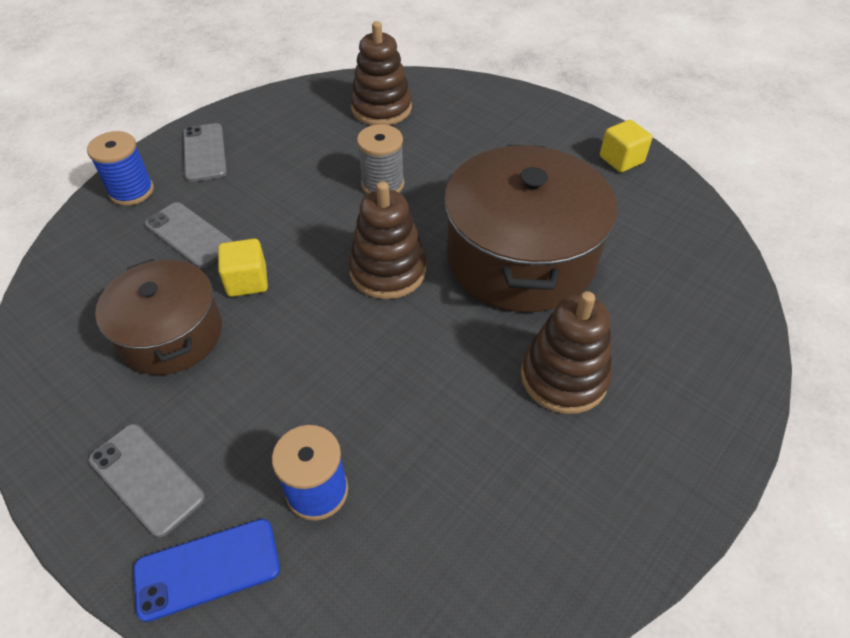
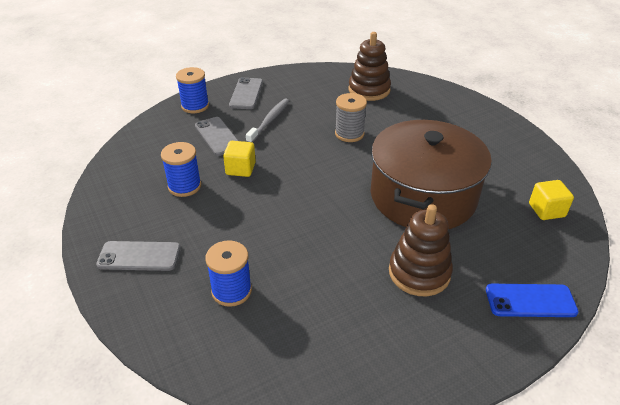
camera: 20 degrees right, 10 degrees down
grey phone [89,424,205,538] -> grey phone turned 60 degrees counterclockwise [96,241,181,271]
brown pot [95,259,222,375] -> blue spool [161,142,201,197]
blue phone [133,519,280,622] -> blue phone moved to [486,284,579,317]
brown stacking toy [349,181,426,299] -> none
yellow cube [600,120,652,172] -> yellow cube moved to [529,180,574,220]
none -> grey toothbrush [246,98,289,143]

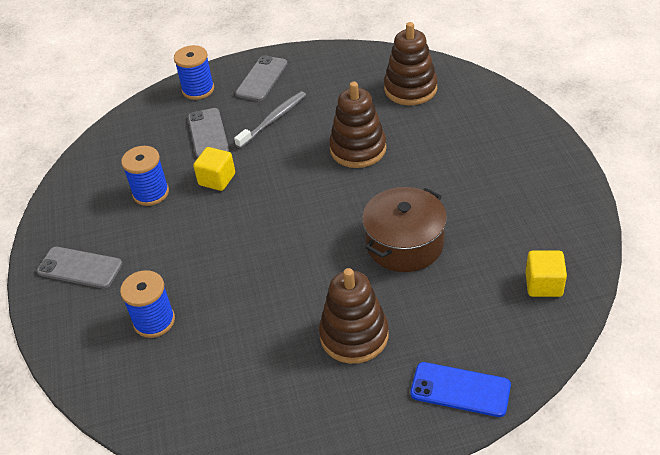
camera: 20 degrees right, 5 degrees up
grey spool [335,93,367,142] -> brown stacking toy [329,82,386,168]
brown pot [371,120,492,229] -> brown pot [362,187,447,272], size x0.62

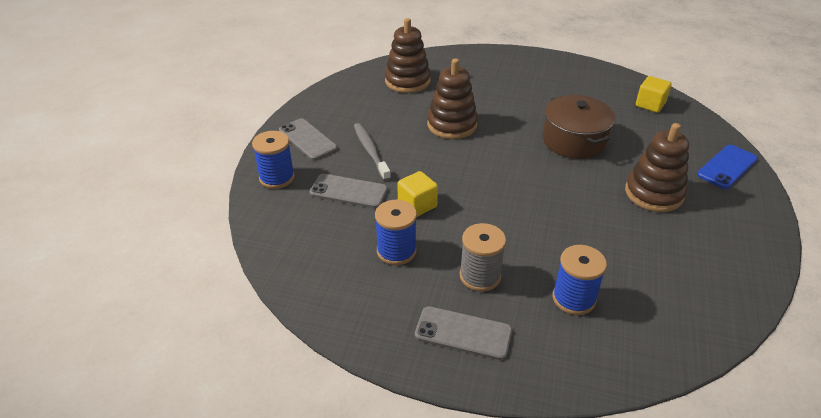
camera: 65 degrees left, 5 degrees down
grey phone [37,247,122,289] -> grey phone turned 60 degrees clockwise [415,306,512,360]
none -> grey spool [460,223,506,291]

